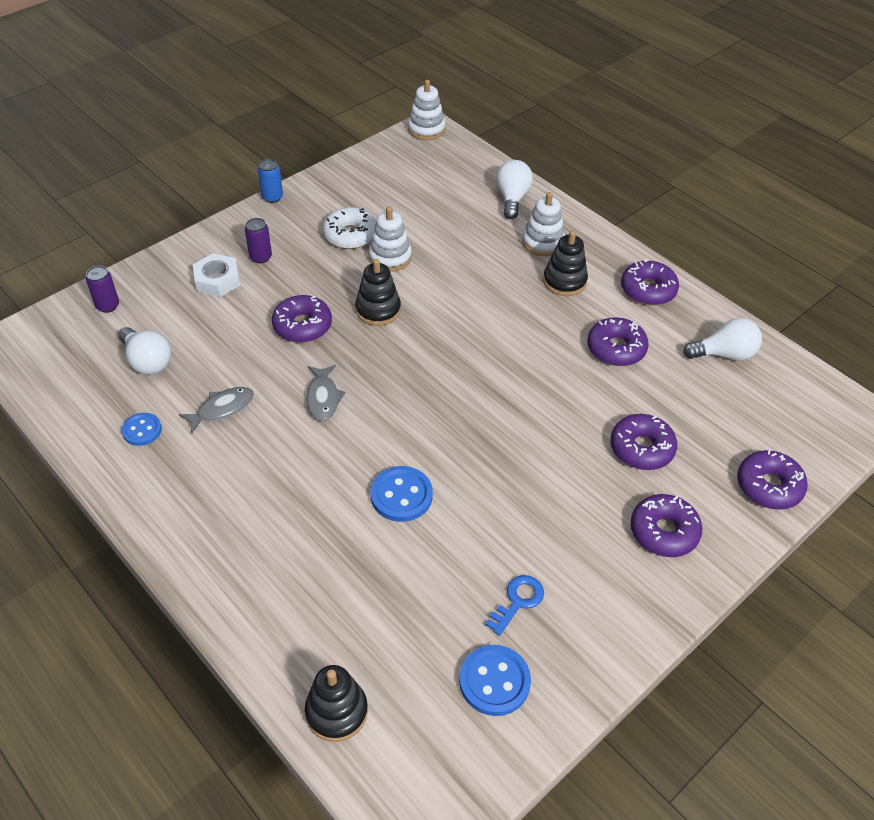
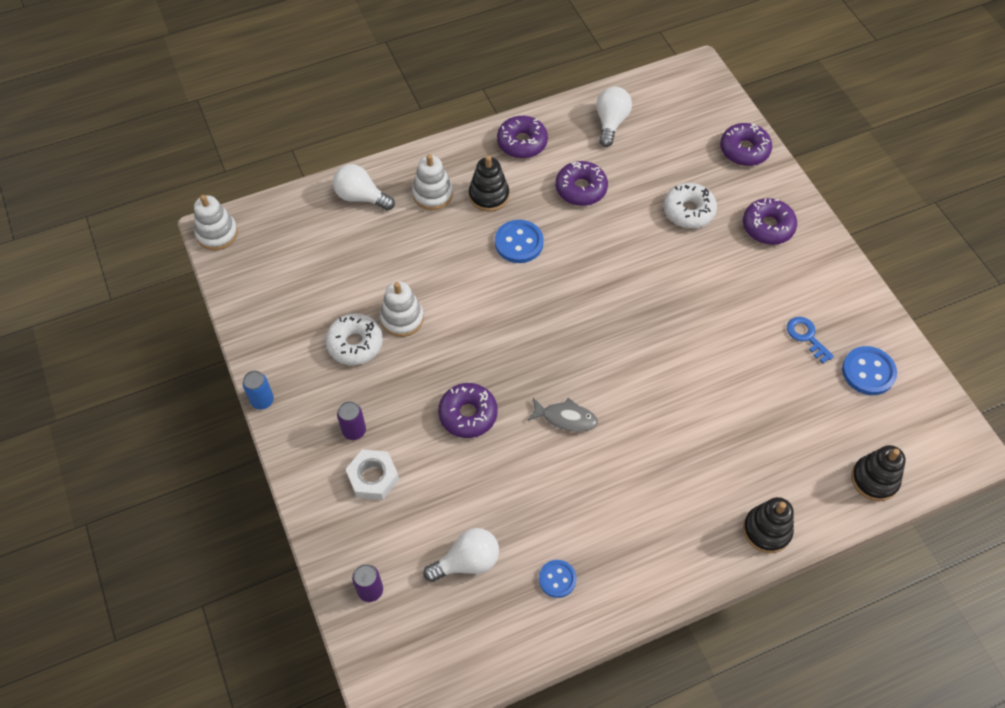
camera: 70 degrees left, 10 degrees up
grey fish [179,387,254,433] -> none
black stacking toy [355,259,401,326] -> black stacking toy moved to [743,497,794,553]
blue button [371,466,433,522] -> blue button moved to [495,220,544,263]
purple donut [610,414,677,470] -> white donut [664,183,717,229]

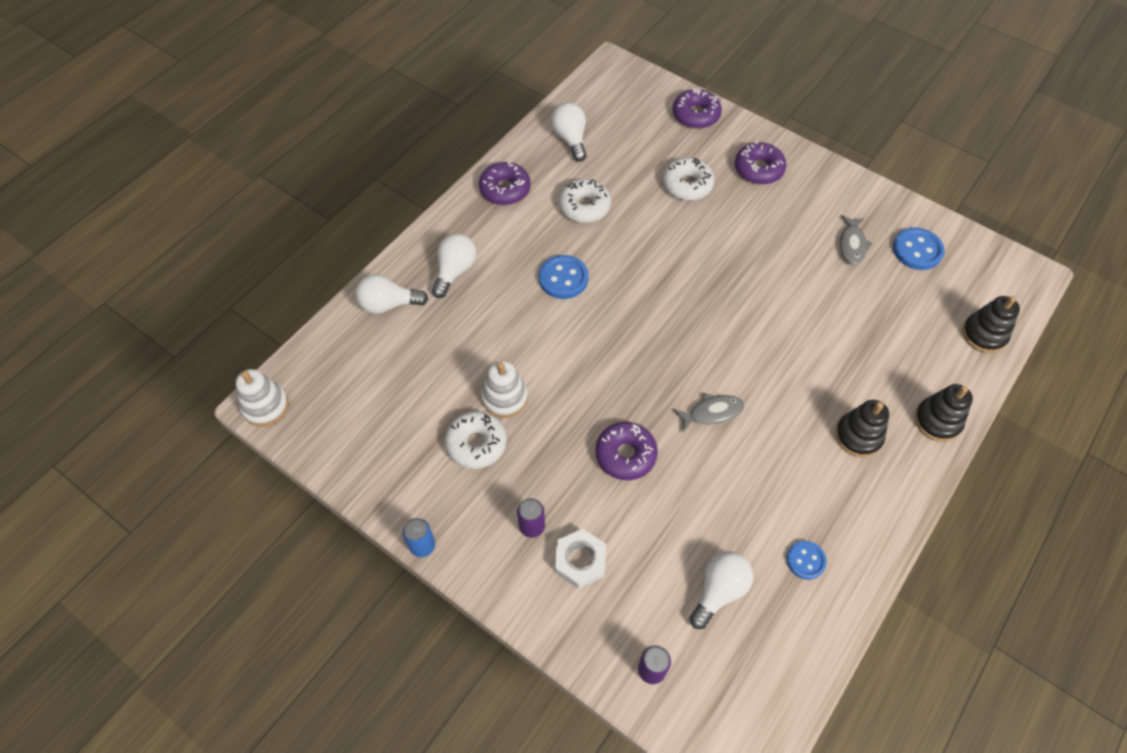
camera: 30 degrees left, 0 degrees up
white stacking toy [412,154,453,210] -> white light bulb [432,233,477,298]
black stacking toy [469,156,509,212] -> black stacking toy moved to [835,400,889,457]
purple donut [556,161,608,206] -> white donut [559,179,611,223]
blue key [787,317,834,363] -> grey fish [839,215,873,265]

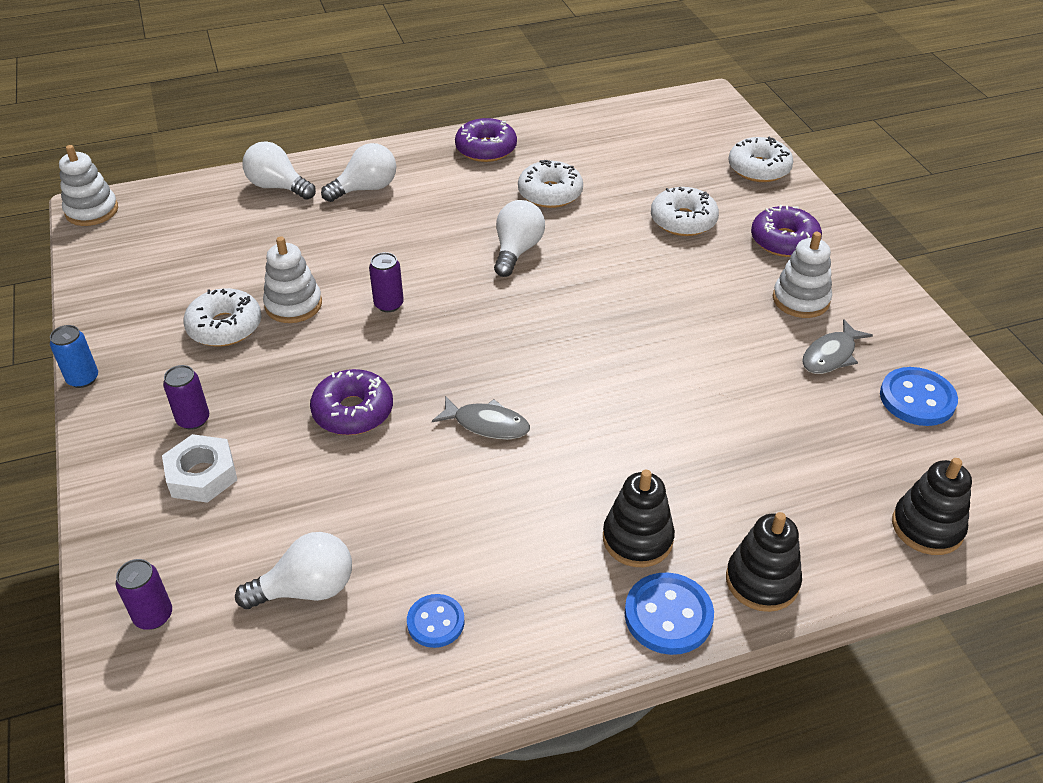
camera: 35 degrees right, 15 degrees down
blue button [539,255,588,299] -> blue button moved to [624,572,714,655]
white light bulb [551,103,587,162] -> white light bulb moved to [494,200,545,277]
purple donut [673,88,722,129] -> white donut [729,137,793,182]
none -> purple can [369,252,404,312]
none -> white stacking toy [773,232,832,318]

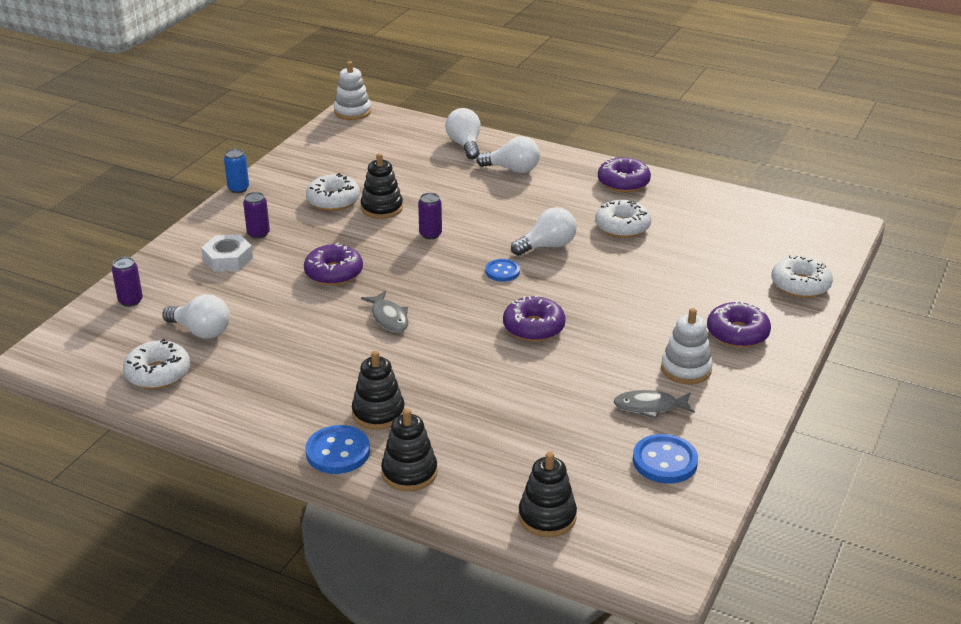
camera: 45 degrees right, 10 degrees down
white stacking toy [263,236,322,323] -> black stacking toy [361,153,403,219]
blue button [407,594,465,648] -> blue button moved to [485,259,520,282]
white donut [651,187,719,236] -> white donut moved to [123,339,190,389]
none -> purple donut [503,295,566,341]

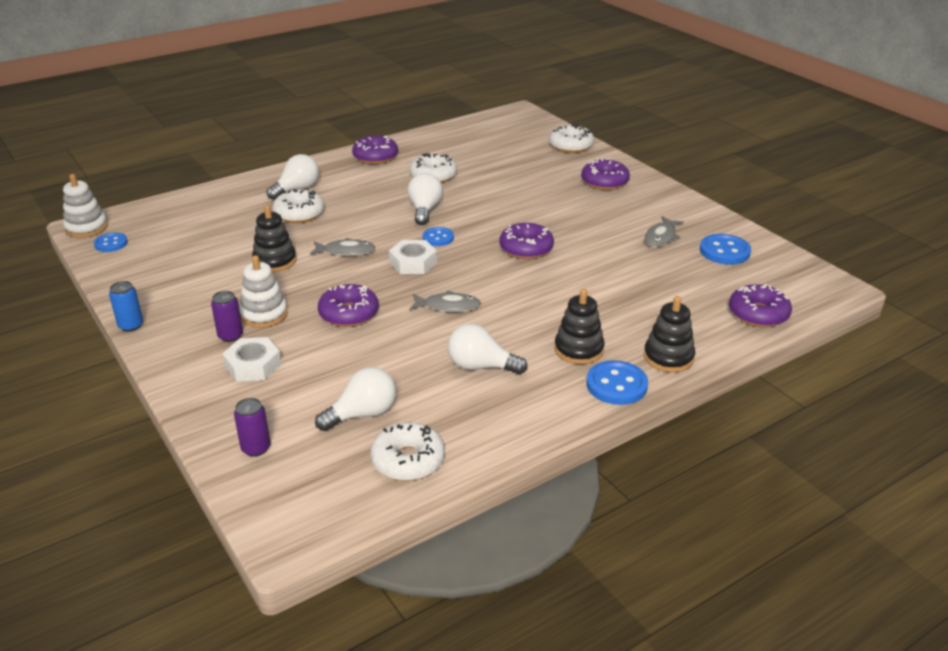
camera: 60 degrees left, 0 degrees up
white donut [306,173,360,211] -> white donut moved to [272,189,324,223]
purple can [418,193,442,239] -> grey fish [310,238,376,256]
white light bulb [445,108,481,159] -> white light bulb moved to [448,324,528,375]
black stacking toy [519,452,577,537] -> purple donut [729,284,792,327]
white stacking toy [661,308,713,384] -> white stacking toy moved to [239,255,288,328]
none -> blue button [94,233,128,252]
none -> white nut [389,240,437,274]

